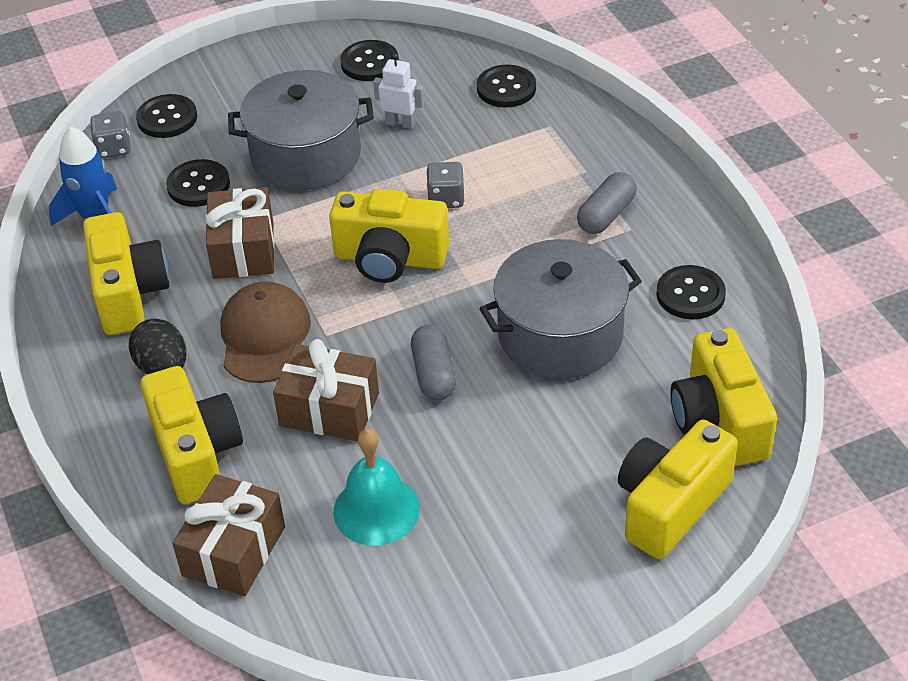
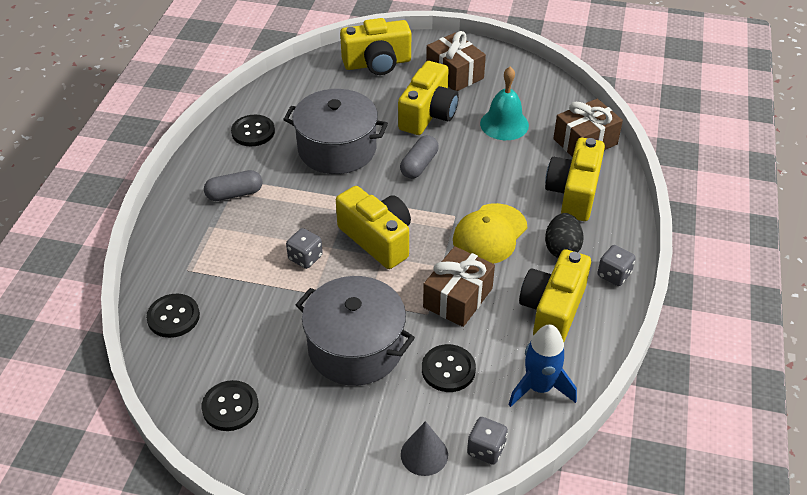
camera: 145 degrees left, 0 degrees up
black button [136,94,197,138] -> grey cone [401,421,448,476]
brown cap [220,281,311,383] -> yellow cap [453,203,527,264]
brown gift [273,339,379,441] -> brown gift moved to [426,31,486,91]
white robot [373,53,424,129] -> none
yellow camera [670,328,777,466] -> yellow camera moved to [398,61,459,135]
none -> grey dice [597,245,636,286]

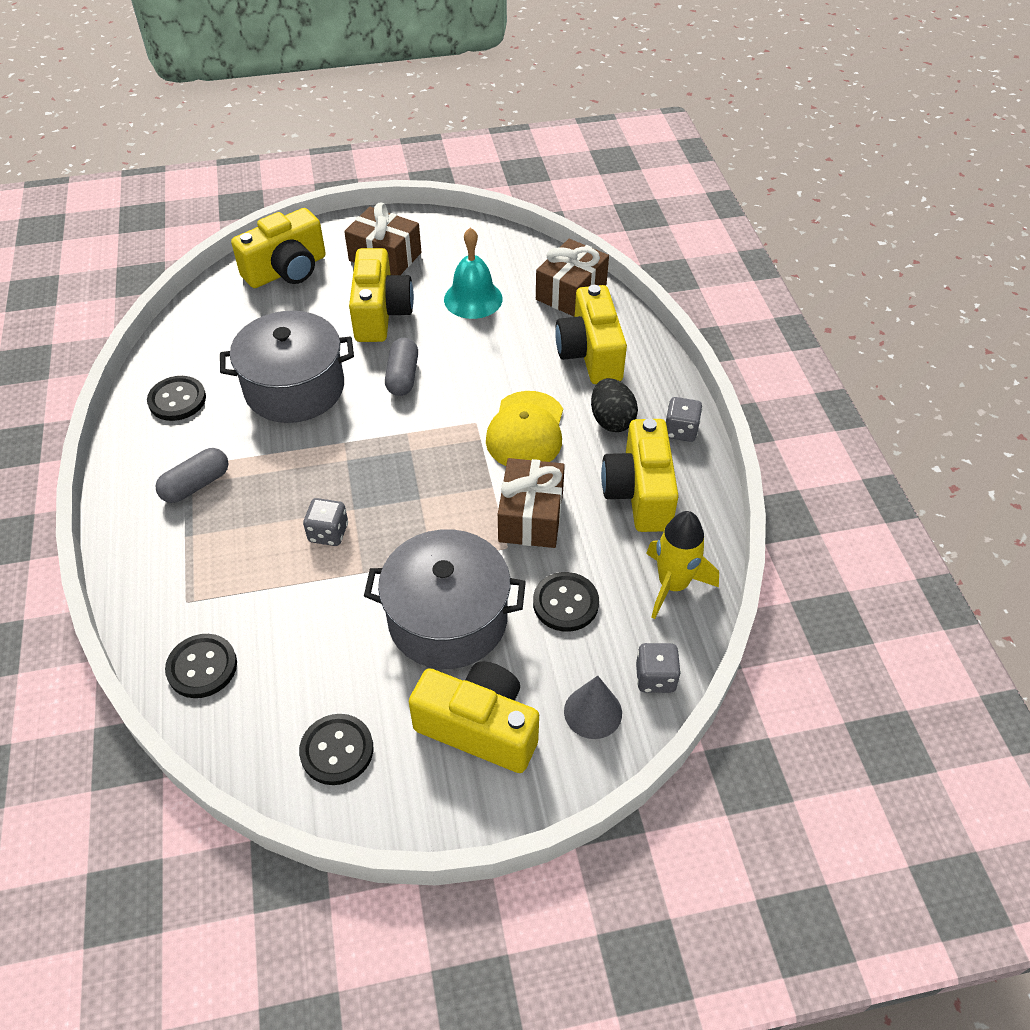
camera: 25 degrees left, 5 degrees up
yellow camera [336,186,411,269] -> yellow camera moved to [409,661,539,773]
blue rocket [508,325,577,407] -> yellow rocket [646,511,719,619]

